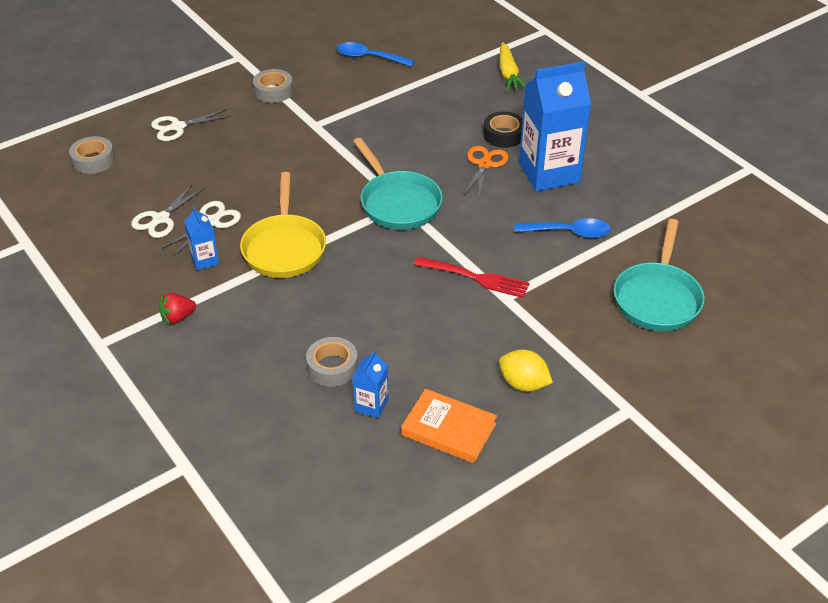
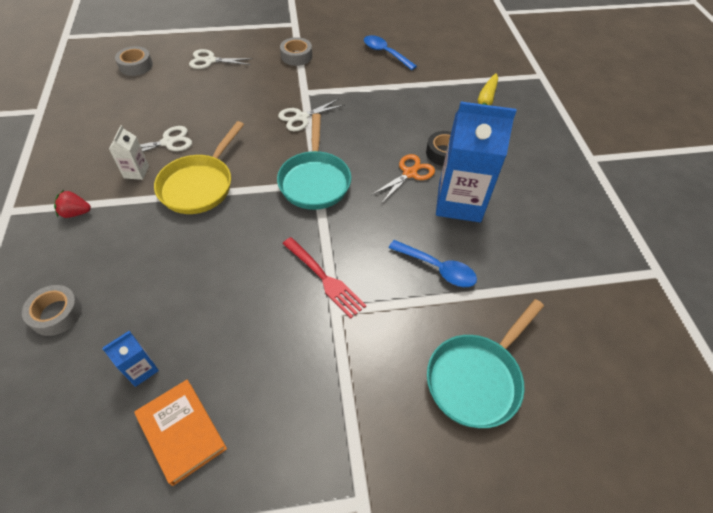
camera: 25 degrees right, 10 degrees up
white scissors [131,184,204,238] -> white scissors moved to [278,99,345,131]
blue carton [184,207,219,270] -> white carton [109,125,149,180]
grey tape [306,337,358,387] -> grey tape moved to [22,285,82,336]
yellow lemon [499,349,553,392] -> none

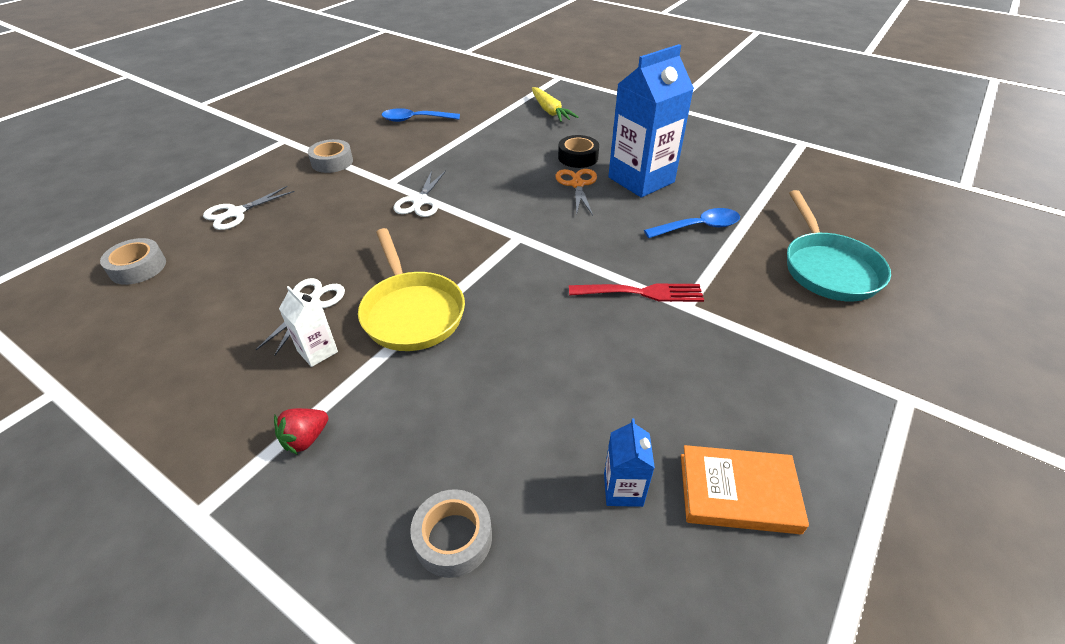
camera: 45 degrees left, 10 degrees down
turquoise pan [277,113,352,210] -> none

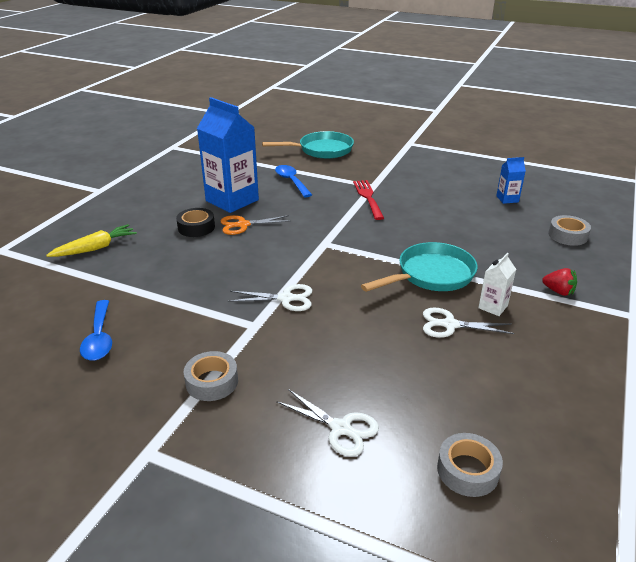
camera: 100 degrees left, 10 degrees down
yellow pan [358,228,465,351] -> turquoise pan [361,242,478,292]
orange book [681,445,809,534] -> none

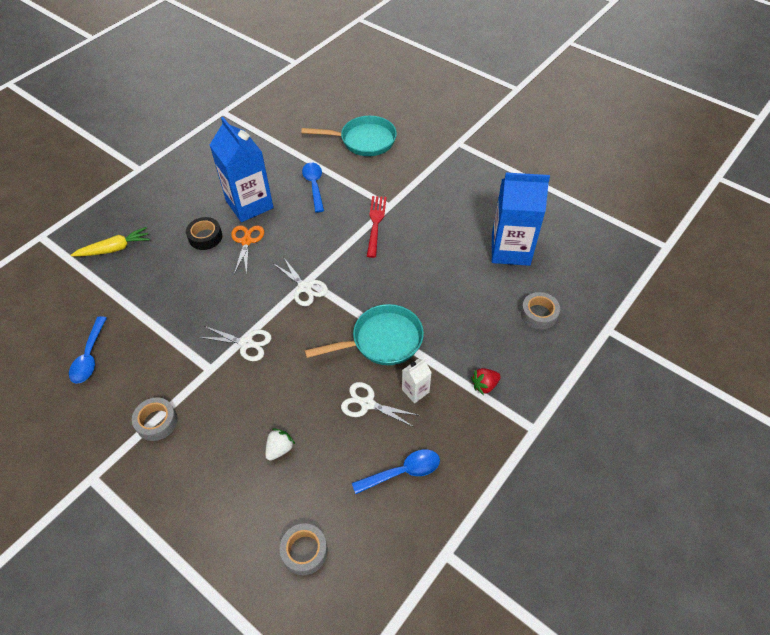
camera: 15 degrees right, 20 degrees up
orange scissors [221,215,290,235] -> orange scissors turned 90 degrees clockwise [231,225,264,274]
white scissors [276,389,379,456] -> white scissors moved to [273,257,328,306]
blue carton [496,157,526,204] -> blue carton [492,173,550,266], size x2.24
red strawberry [542,268,577,296] -> red strawberry turned 105 degrees clockwise [471,368,501,395]
none -> white strawberry [265,428,295,461]
none -> blue spoon [352,449,440,494]

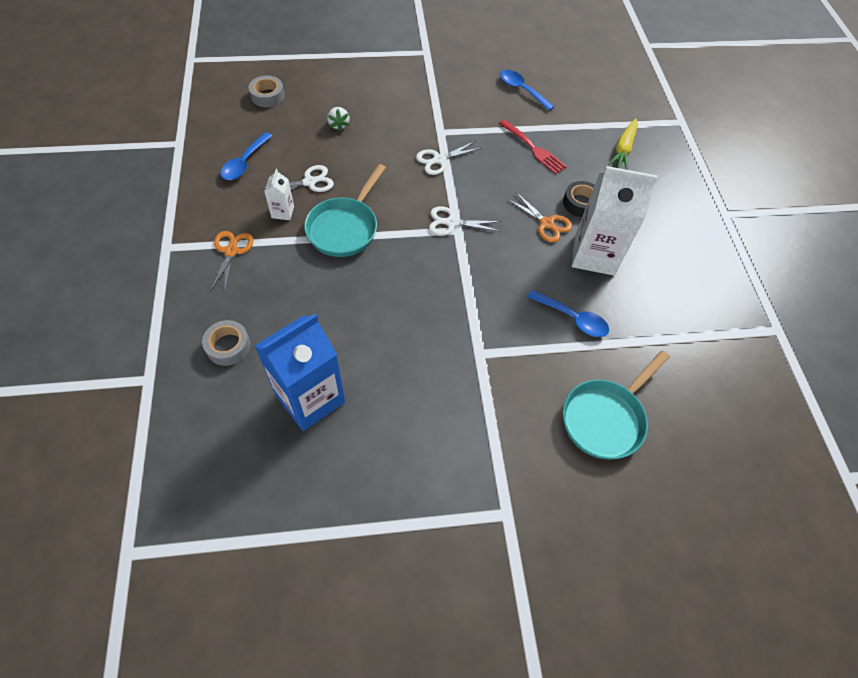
camera: 130 degrees right, 5 degrees up
grey tape [132,397,178,441] -> none
blue carton [210,117,274,222] -> white carton [572,166,658,276]
red fork [367,196,387,258] -> red fork moved to [499,119,567,174]
red strawberry [471,368,501,395] -> orange scissors [210,231,254,292]

